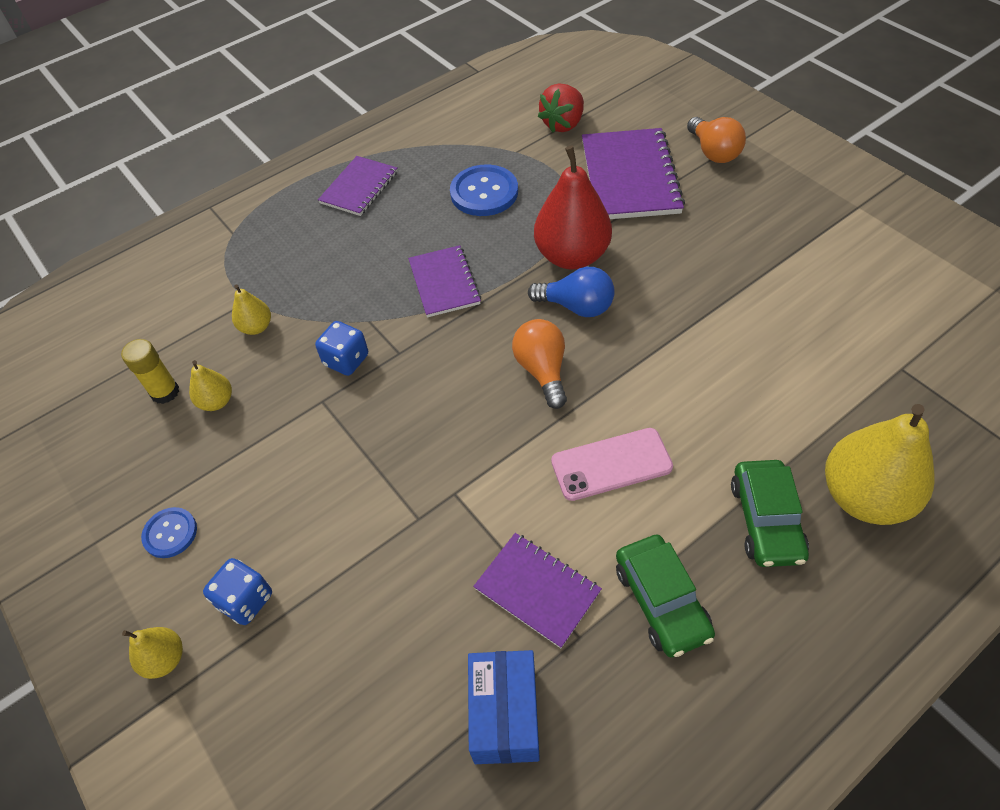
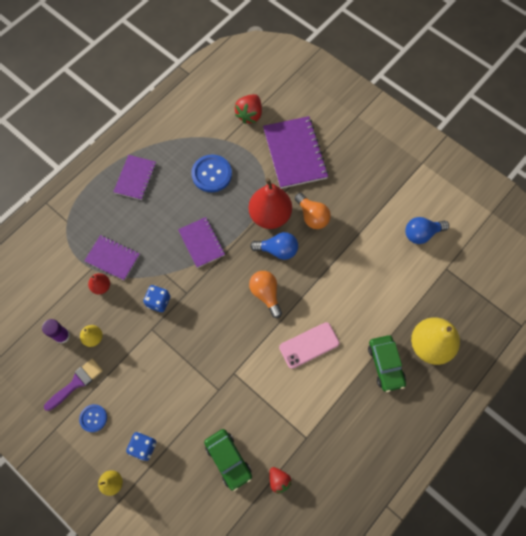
camera: 15 degrees left, 15 degrees up
yellow glue stick [121,339,179,404] -> purple glue stick [42,319,70,344]
yellow pear [232,285,271,335] -> red pear [88,273,110,294]
blue box [468,650,540,764] -> red strawberry [269,467,292,494]
purple notebook [473,533,602,648] -> purple notebook moved to [84,235,140,281]
green car [616,534,715,657] -> green car moved to [204,429,252,491]
orange light bulb [687,117,746,163] -> orange light bulb moved to [295,193,331,229]
none -> purple brush [44,358,103,411]
none -> blue light bulb [405,217,449,244]

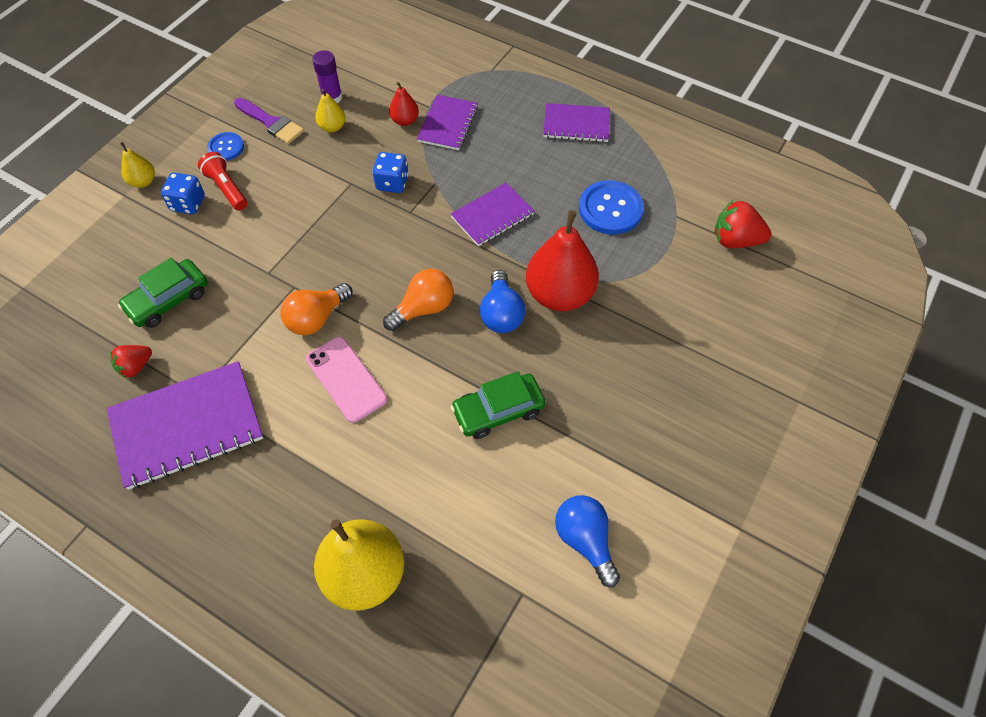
camera: 80 degrees right, 10 degrees down
purple notebook [263,116,328,189] -> purple notebook moved to [106,361,263,490]
orange light bulb [295,193,331,229] -> orange light bulb moved to [280,283,353,335]
green car [368,335,406,392] -> green car moved to [451,371,546,439]
none -> red flashlight [198,152,247,211]

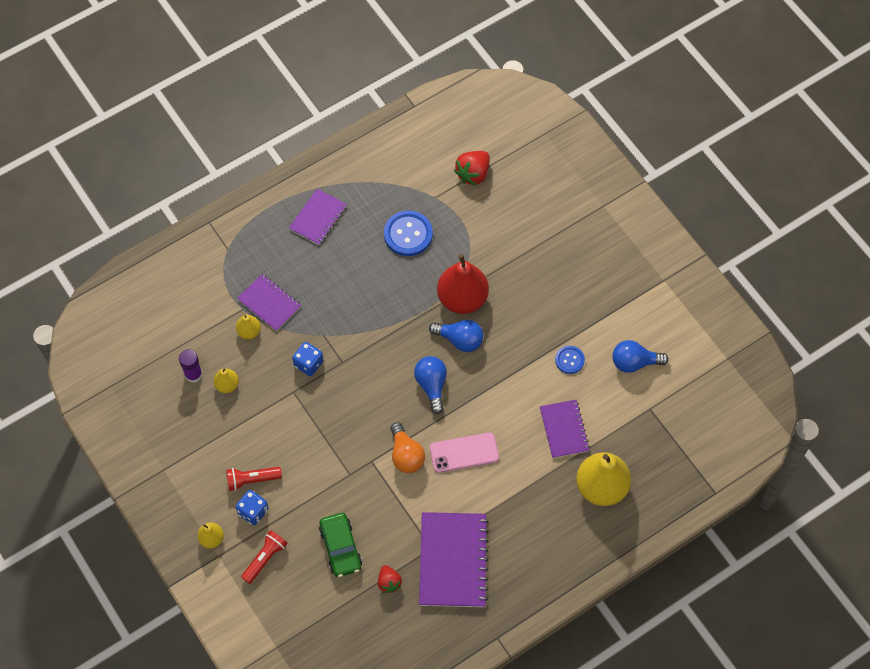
camera: 65 degrees left, 5 degrees up
blue button [207,132,244,161] -> blue button moved to [555,346,585,374]
purple brush [234,98,304,144] -> none
orange light bulb [383,269,453,331] -> blue light bulb [414,356,447,414]
red pear [389,82,419,126] -> yellow pear [236,315,261,339]
purple notebook [451,183,534,246] -> purple notebook moved to [540,400,590,458]
green car [451,371,546,439] -> none
none -> red flashlight [241,530,288,584]

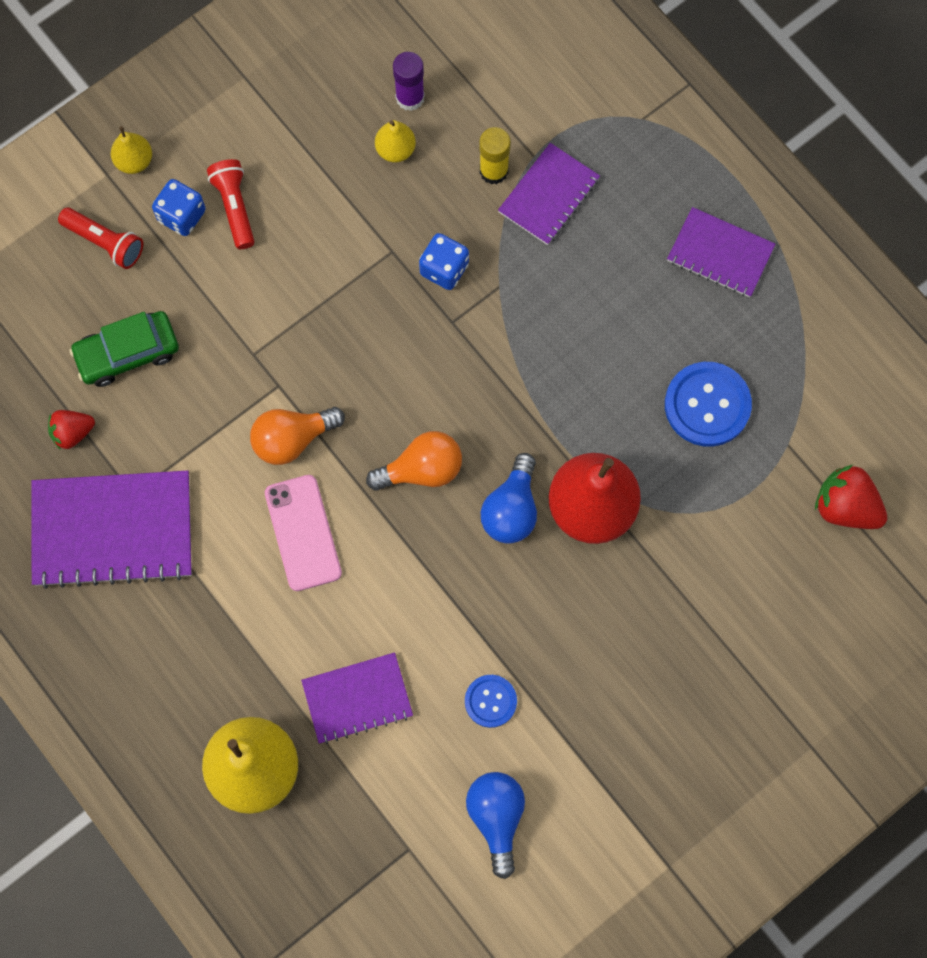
camera: 85 degrees right, 10 degrees up
yellow pear [236,315,261,339] -> yellow glue stick [479,127,511,184]
blue light bulb [414,356,447,414] -> orange light bulb [366,431,462,490]

